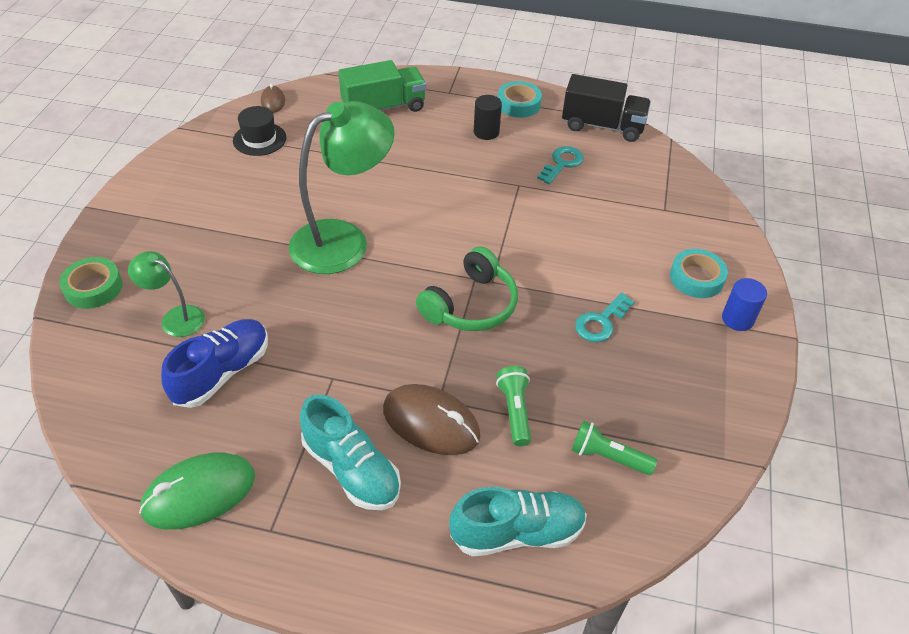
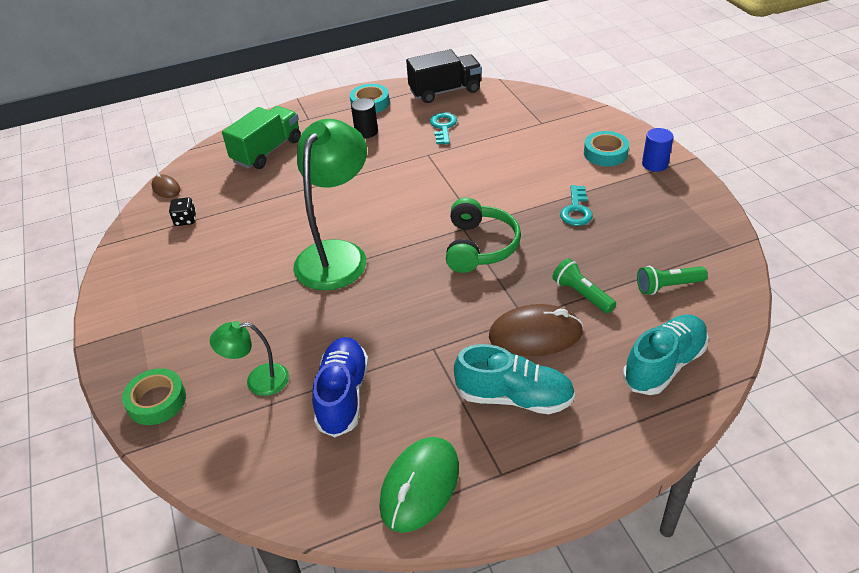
camera: 30 degrees left, 5 degrees down
black hat [233,106,287,156] -> black dice [169,197,196,226]

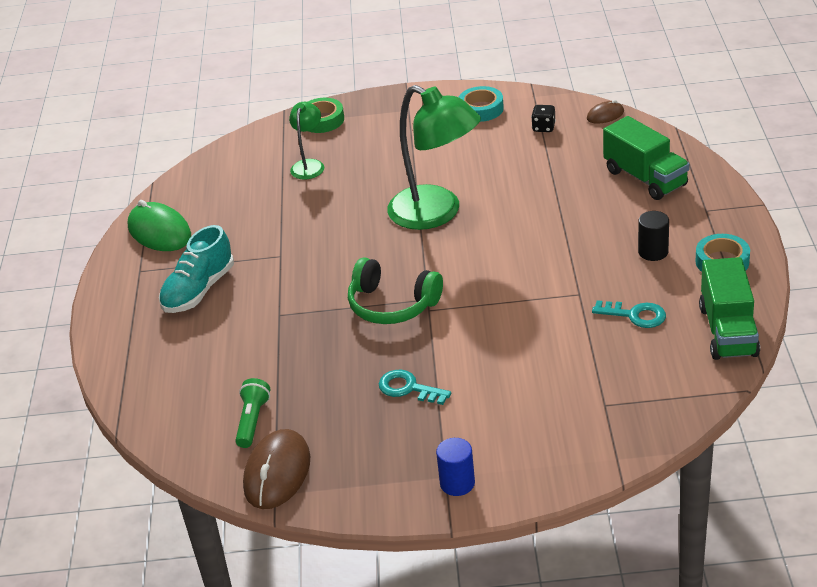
camera: 110 degrees right, 5 degrees down
blue shoe [312,337,369,437] -> none
black truck [406,49,482,103] -> green truck [699,257,760,360]
brown mouse [489,304,583,356] -> brown mouse moved to [243,429,310,509]
green flashlight [552,258,616,314] -> none
turquoise tape [584,131,629,166] -> turquoise tape moved to [459,86,504,122]
turquoise shoe [623,315,709,395] -> none

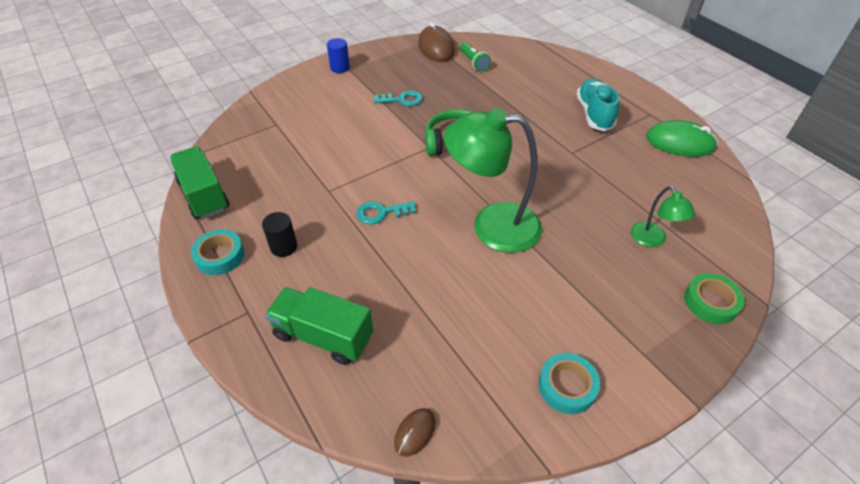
camera: 145 degrees right, 10 degrees up
black dice [531,105,556,132] -> none
turquoise key [592,300,666,328] -> turquoise key moved to [357,201,416,224]

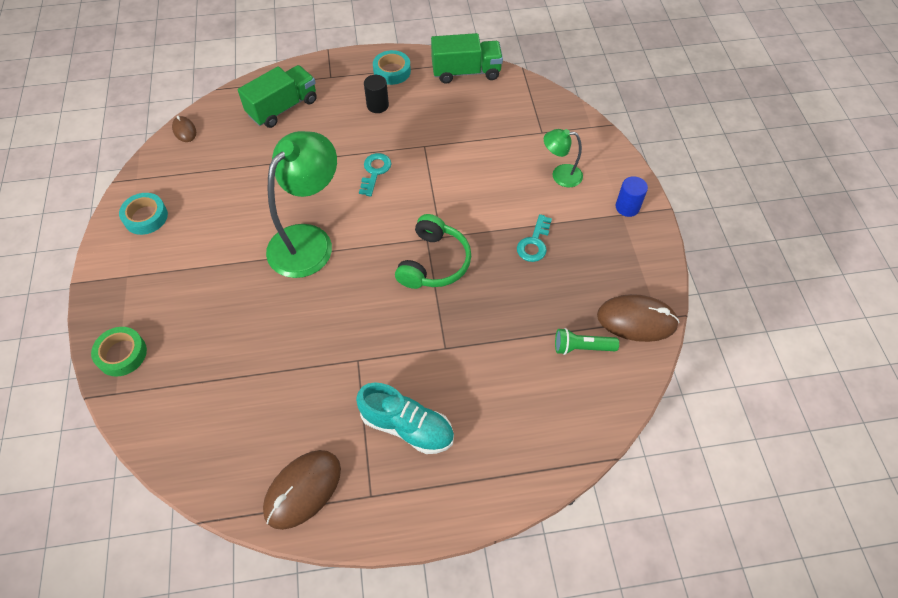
camera: 115 degrees right, 10 degrees up
green lamp [631,186,695,247] -> green lamp moved to [544,129,583,187]
green mouse [646,120,718,157] -> brown mouse [263,450,341,530]

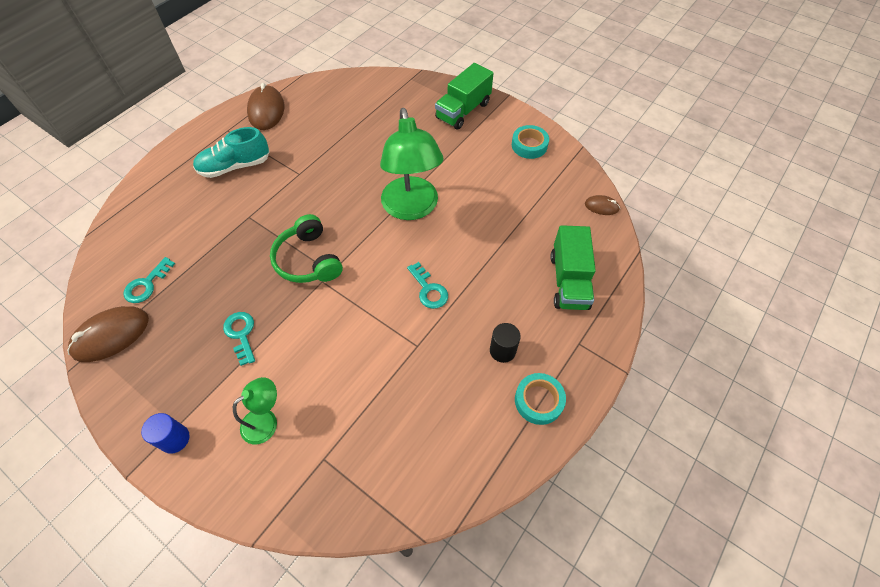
camera: 135 degrees right, 0 degrees up
green tape [91,327,147,377] -> none
green truck [431,33,503,84] -> green truck moved to [435,63,494,129]
green flashlight [555,328,619,355] -> turquoise key [124,257,175,303]

